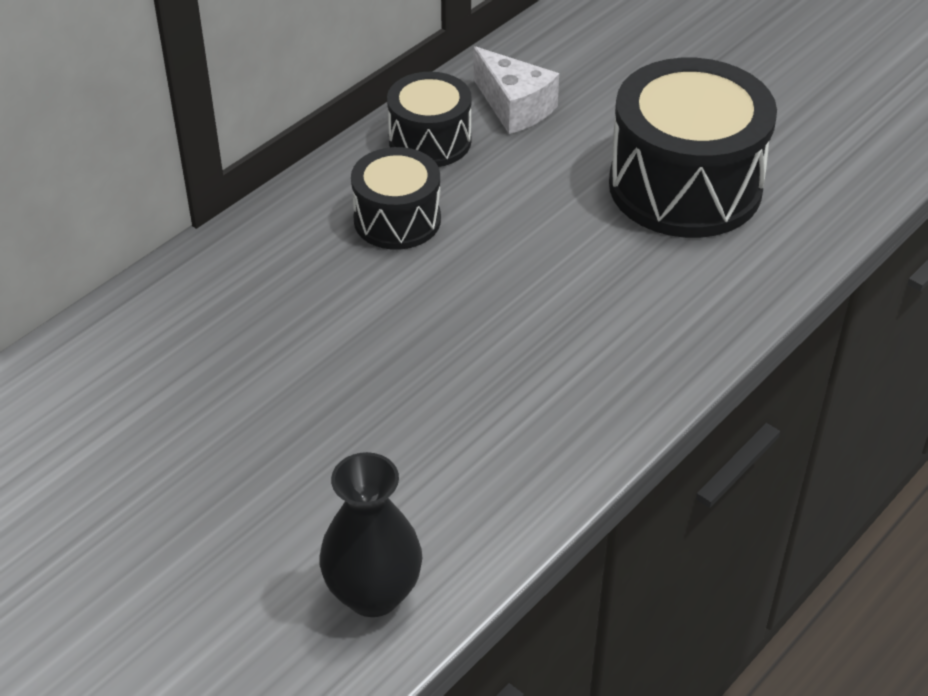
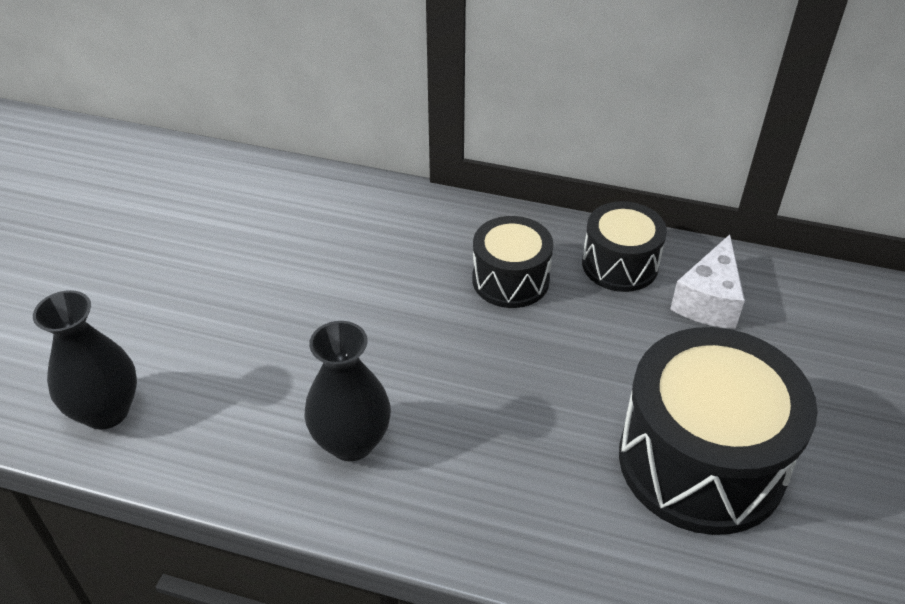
camera: 65 degrees right, 0 degrees up
none -> black vase [304,321,391,461]

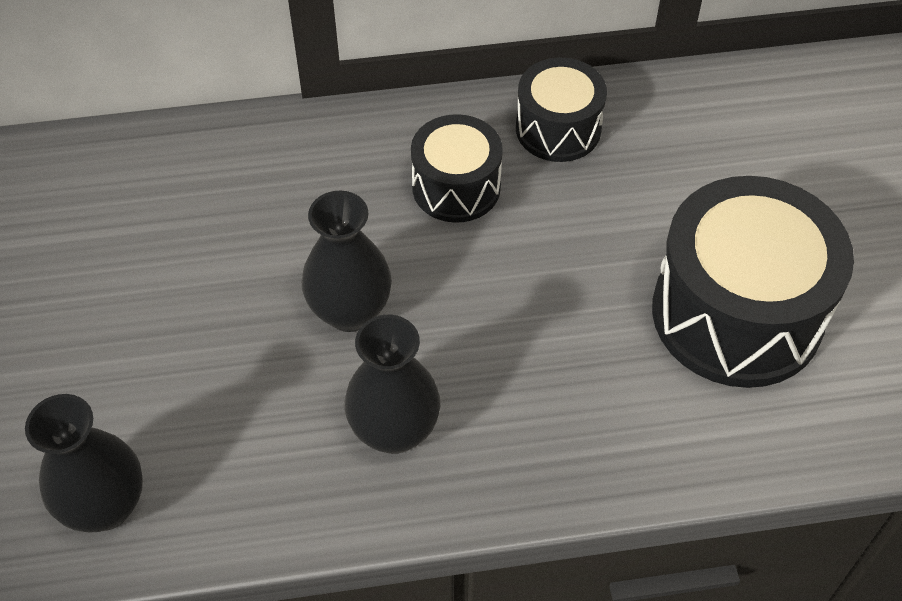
camera: 25 degrees left, 10 degrees up
white cheese [670,234,745,329] -> none
none -> black vase [302,191,392,332]

